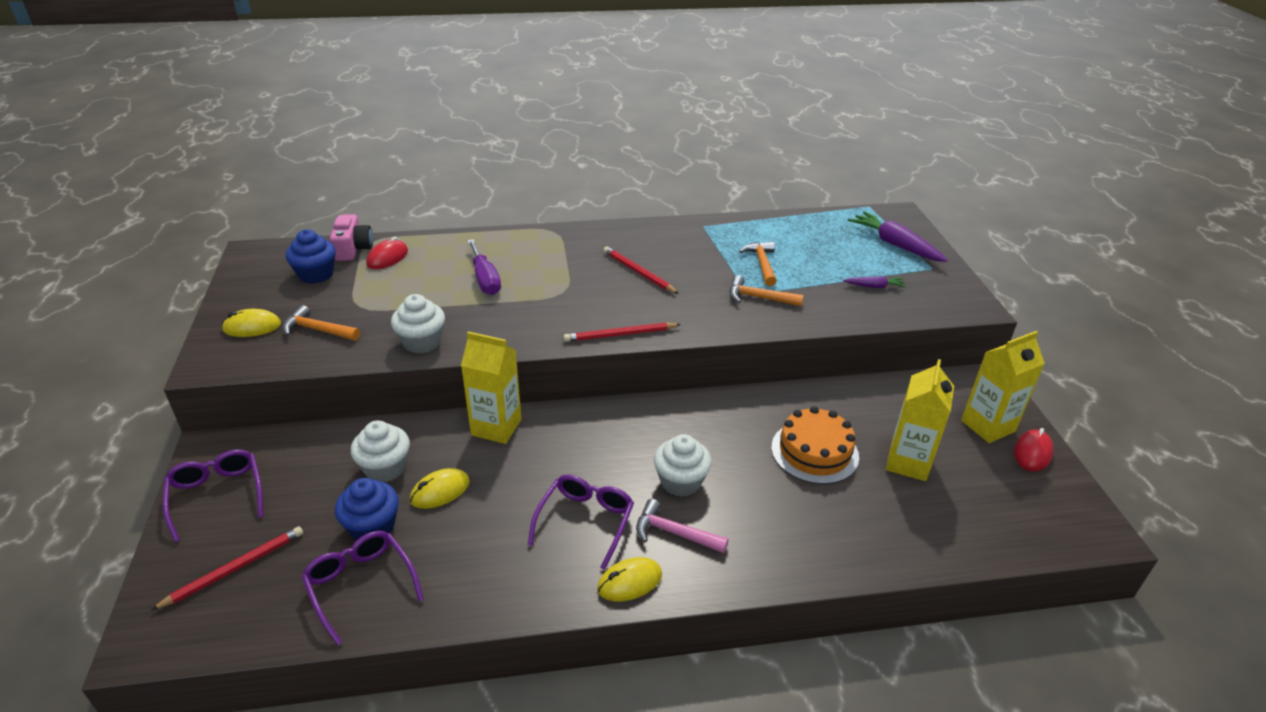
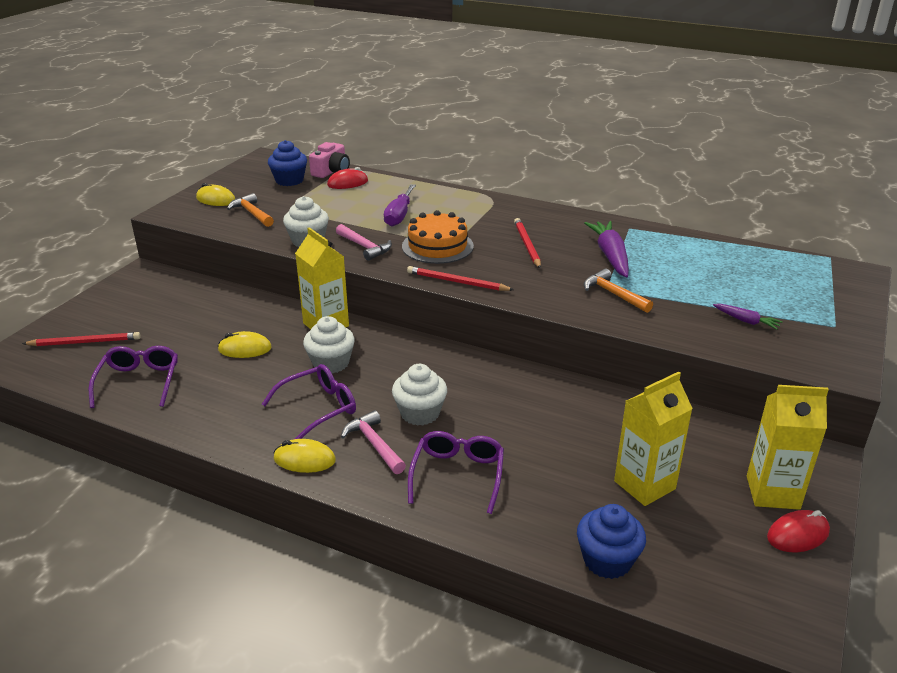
camera: 35 degrees right, 5 degrees down
purple glasses [163,450,263,542] -> purple glasses moved to [408,431,504,514]
blue cupcake [335,478,399,540] -> blue cupcake moved to [577,504,646,579]
white cupcake [351,420,410,482] -> white cupcake moved to [303,316,355,373]
orange hammer [739,242,777,286] -> none
orange cake [771,406,859,484] -> orange cake moved to [402,210,474,264]
purple carrot [848,211,947,262] -> purple carrot moved to [584,221,629,277]
none -> pink hammer [336,224,392,261]

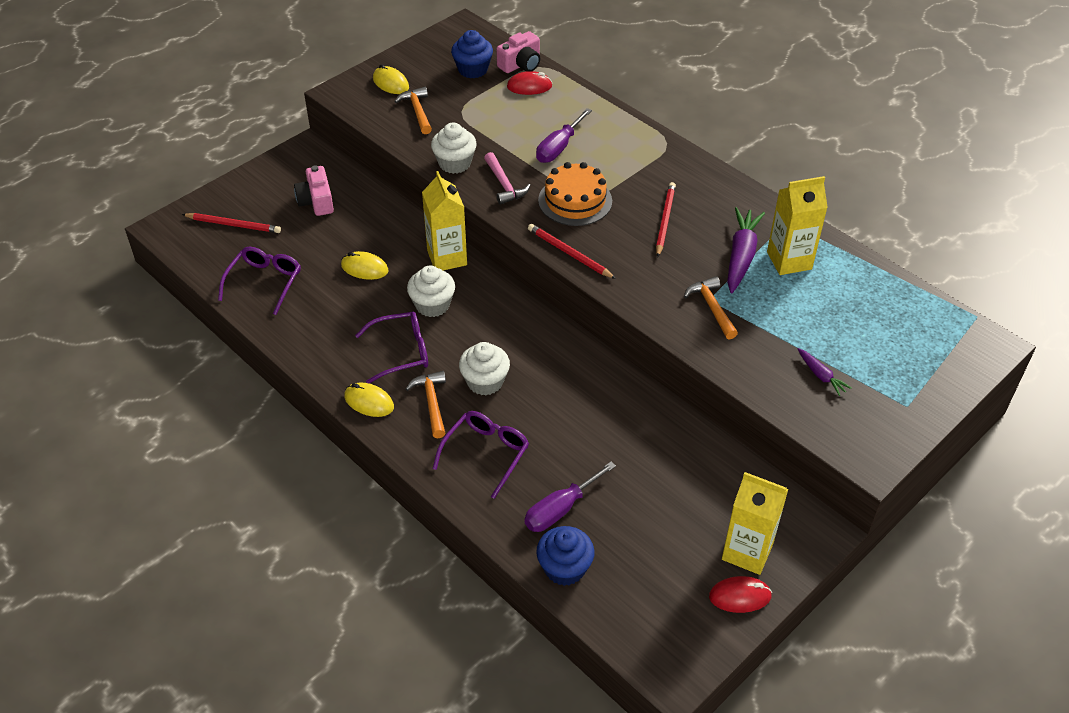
camera: 20 degrees right, 15 degrees up
pink hammer [341,410,406,474] -> orange hammer [406,371,446,438]
yellow carton [614,372,693,506] -> yellow carton moved to [767,176,828,275]
none -> pink camera [294,165,334,216]
none -> purple screwdriver [525,462,616,532]

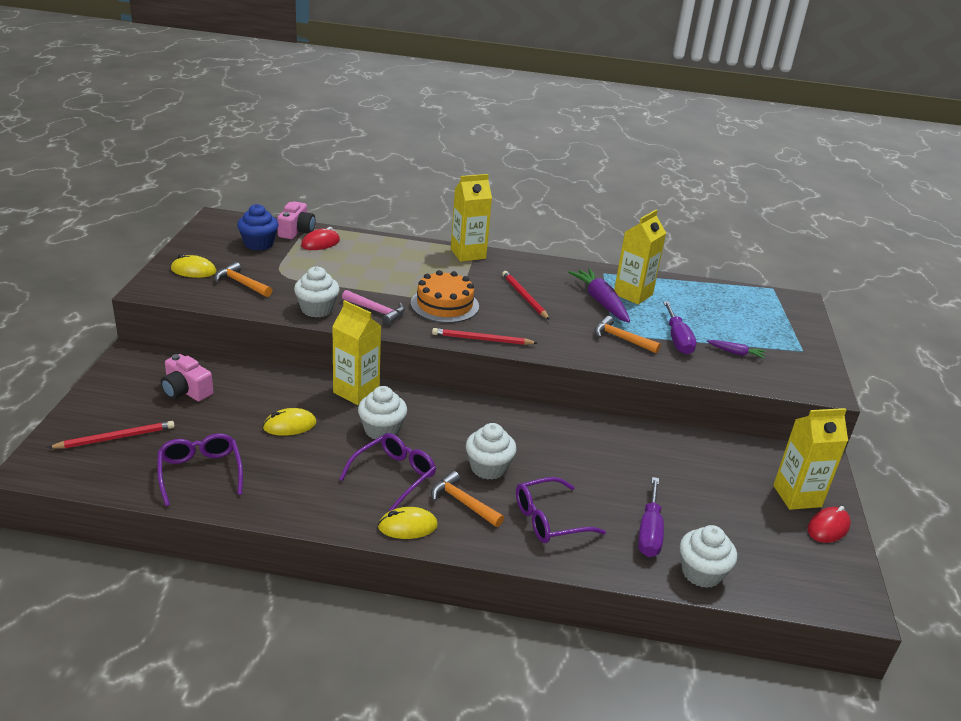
camera: 40 degrees left, 15 degrees down
purple glasses [433,411,529,499] -> purple glasses turned 105 degrees counterclockwise [516,477,606,543]
purple screwdriver [536,108,592,163] -> purple screwdriver moved to [663,301,697,355]
blue cupcake [536,526,595,586] -> white cupcake [680,525,737,588]
none -> yellow carton [451,174,492,262]

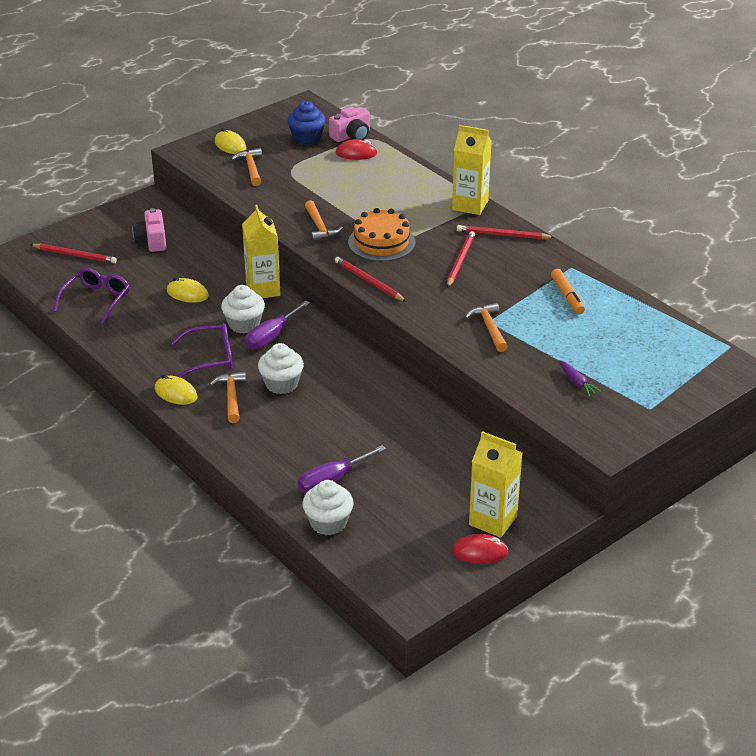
camera: 45 degrees right, 5 degrees up
white cupcake [294,266,340,317] -> none
pink hammer [342,290,405,325] -> orange hammer [305,200,343,242]
purple glasses [516,477,606,543] -> none
purple carrot [568,268,630,323] -> none
yellow carton [614,210,666,305] -> orange marker [551,269,585,314]
purple screwdriver [663,301,697,355] -> purple screwdriver moved to [245,301,310,350]
none -> red pencil [457,225,555,239]

